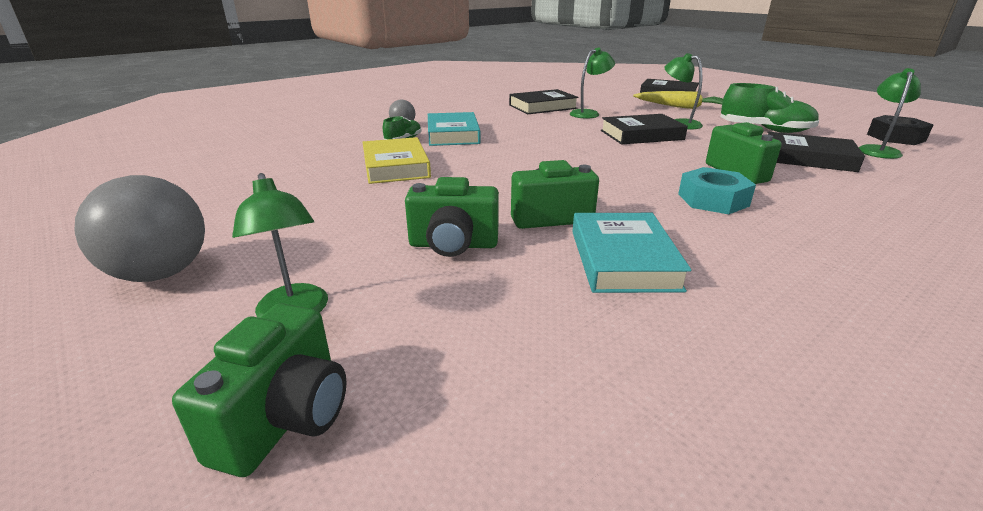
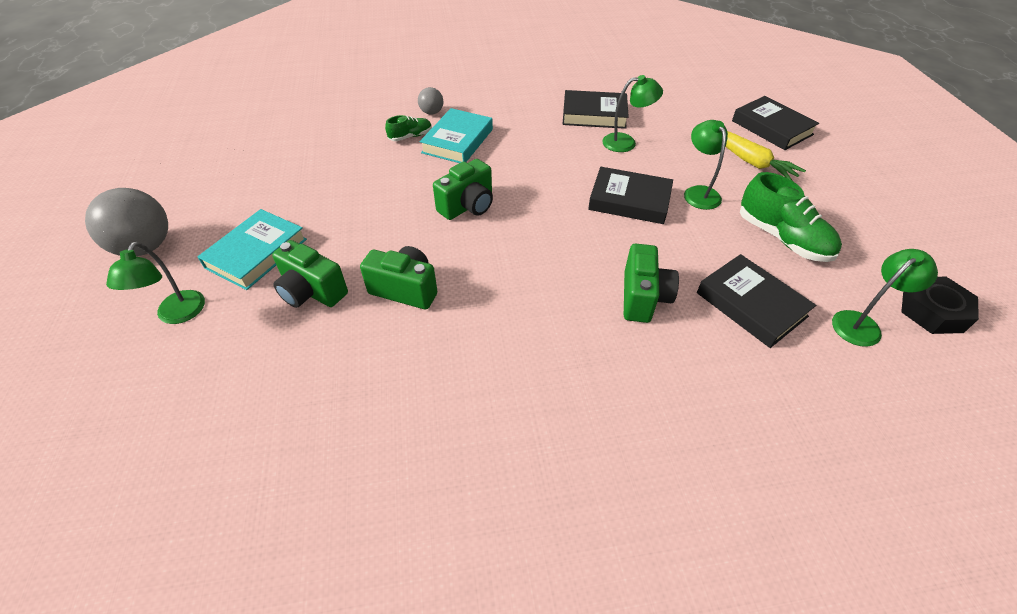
camera: 30 degrees right, 20 degrees up
green camera [172,303,346,477] -> green camera moved to [433,159,493,220]
yellow book [362,137,431,184] -> none
turquoise book [572,213,692,293] -> turquoise book moved to [197,209,307,290]
turquoise nut [678,167,756,214] -> none

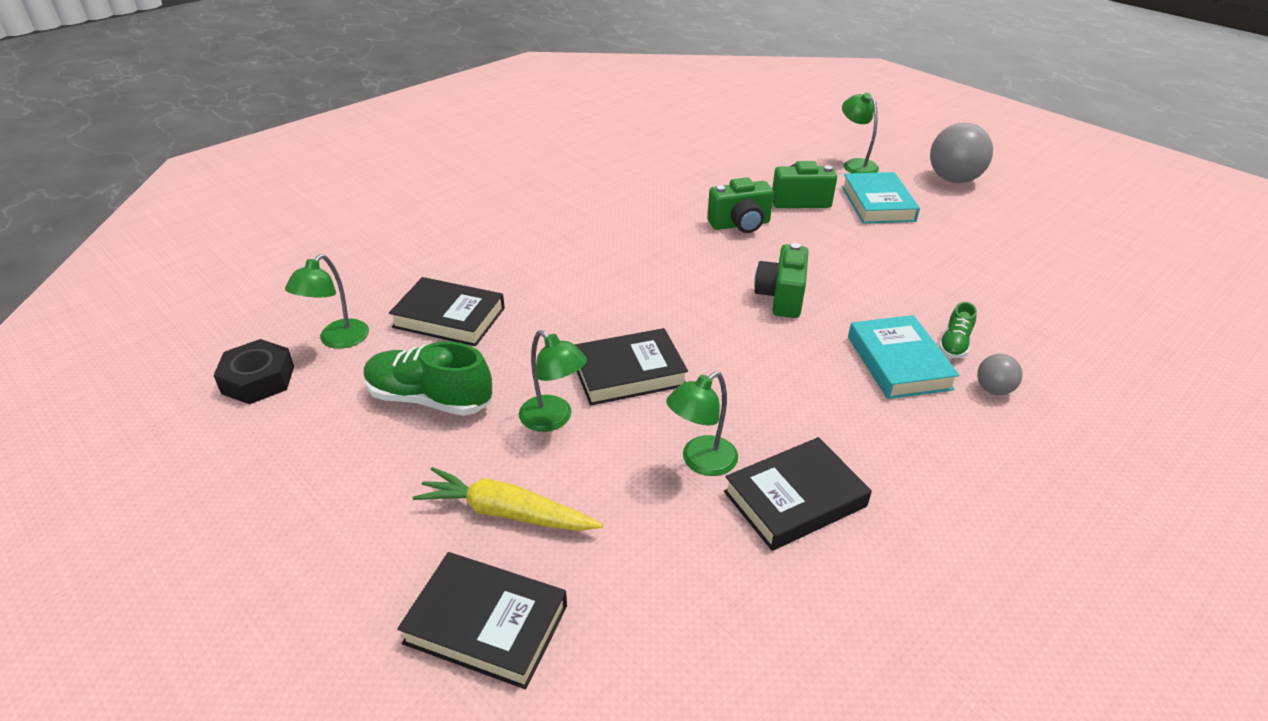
camera: 145 degrees right, 10 degrees down
green camera [624,244,679,323] -> none

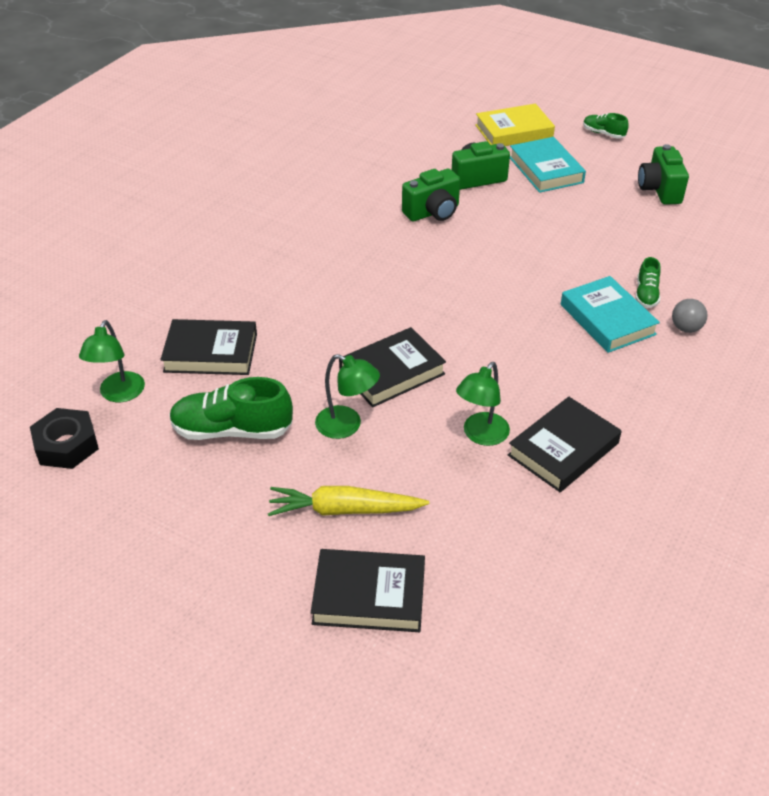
camera: 15 degrees left, 5 degrees up
green camera [754,243,808,318] -> green camera moved to [638,144,689,205]
green lamp [842,93,879,173] -> yellow book [475,104,555,146]
grey ball [930,123,993,183] -> green shoe [583,113,629,138]

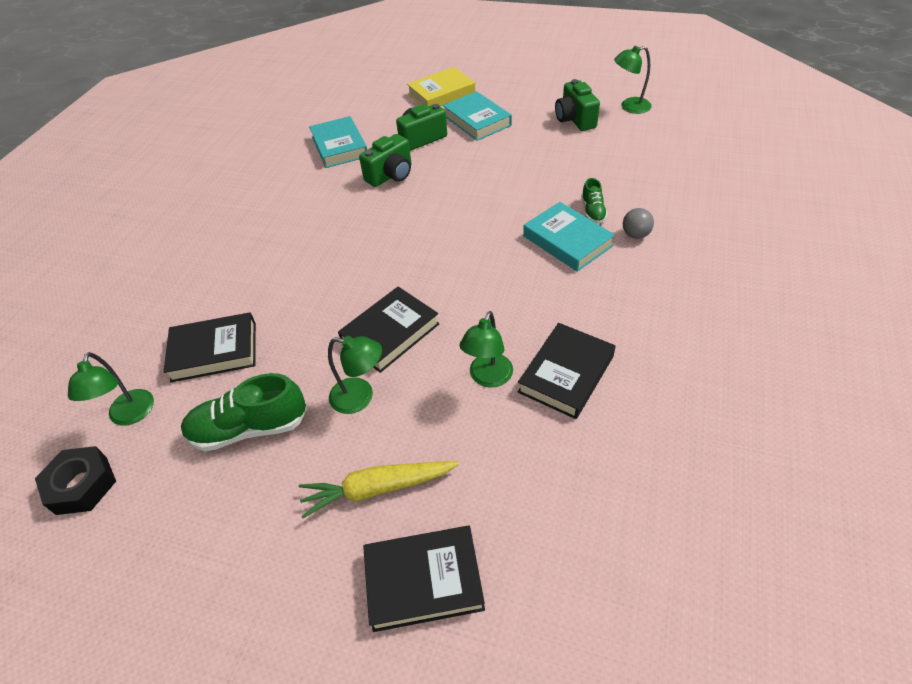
camera: 10 degrees left, 5 degrees up
green shoe [583,113,629,138] -> none
none -> turquoise book [309,116,367,168]
none -> green lamp [614,46,652,114]

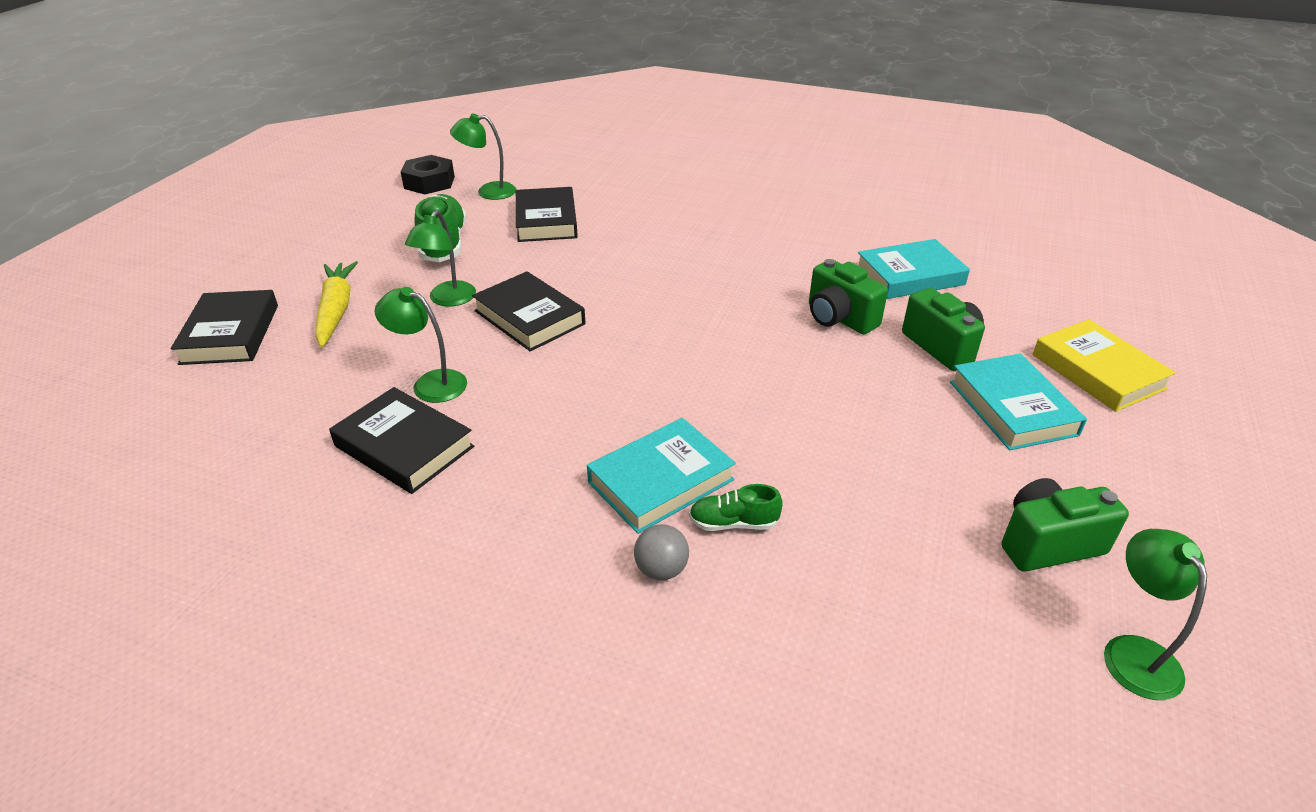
camera: 90 degrees right, 10 degrees down
turquoise book [443,91,512,141] -> turquoise book turned 75 degrees counterclockwise [950,354,1087,450]

